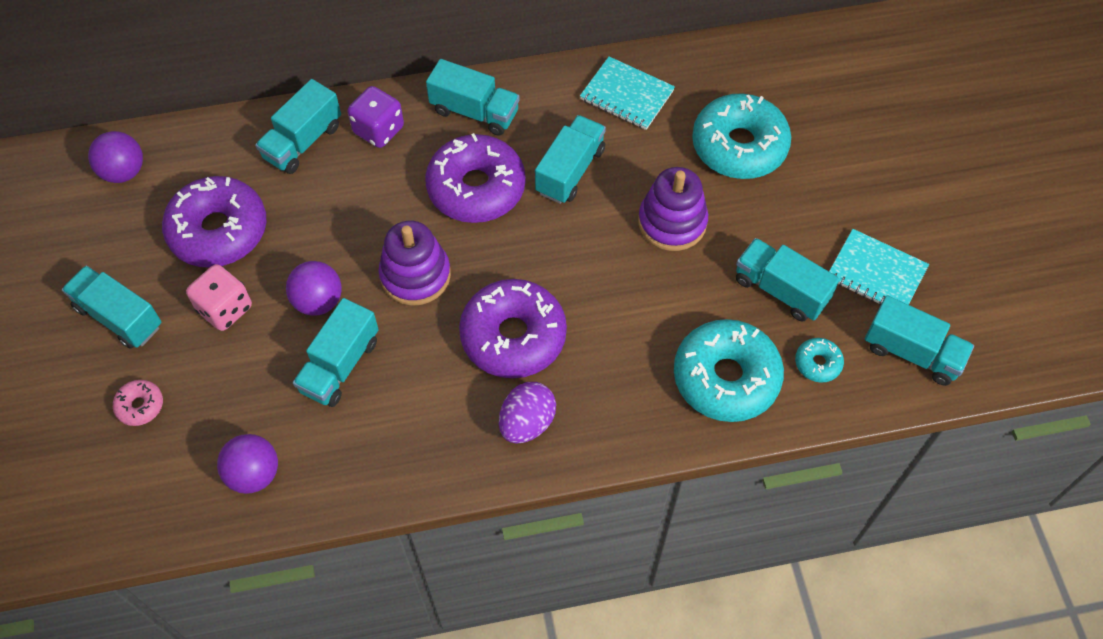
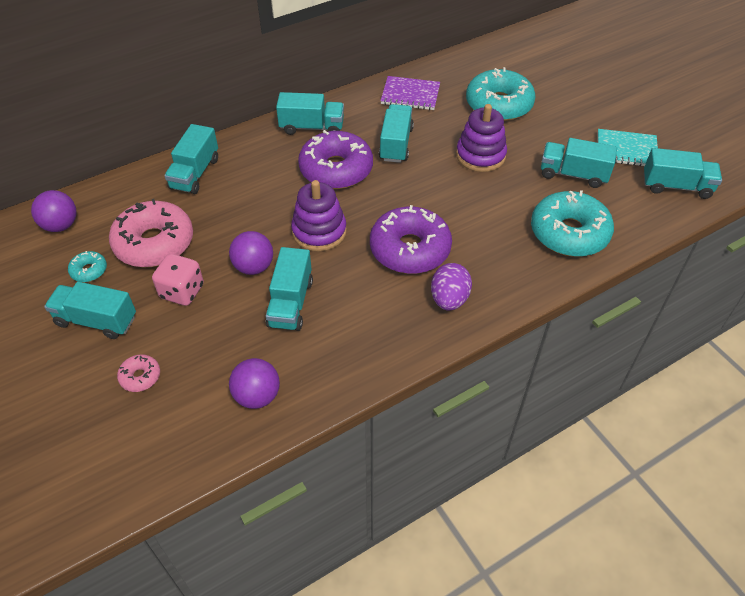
camera: 20 degrees left, 10 degrees down
purple donut [162,176,266,268] -> pink donut [109,199,193,267]
purple dice [348,86,404,148] -> none
turquoise notebook [580,56,675,130] -> purple notebook [380,76,440,110]
turquoise donut [795,338,844,383] -> turquoise donut moved to [68,251,107,282]

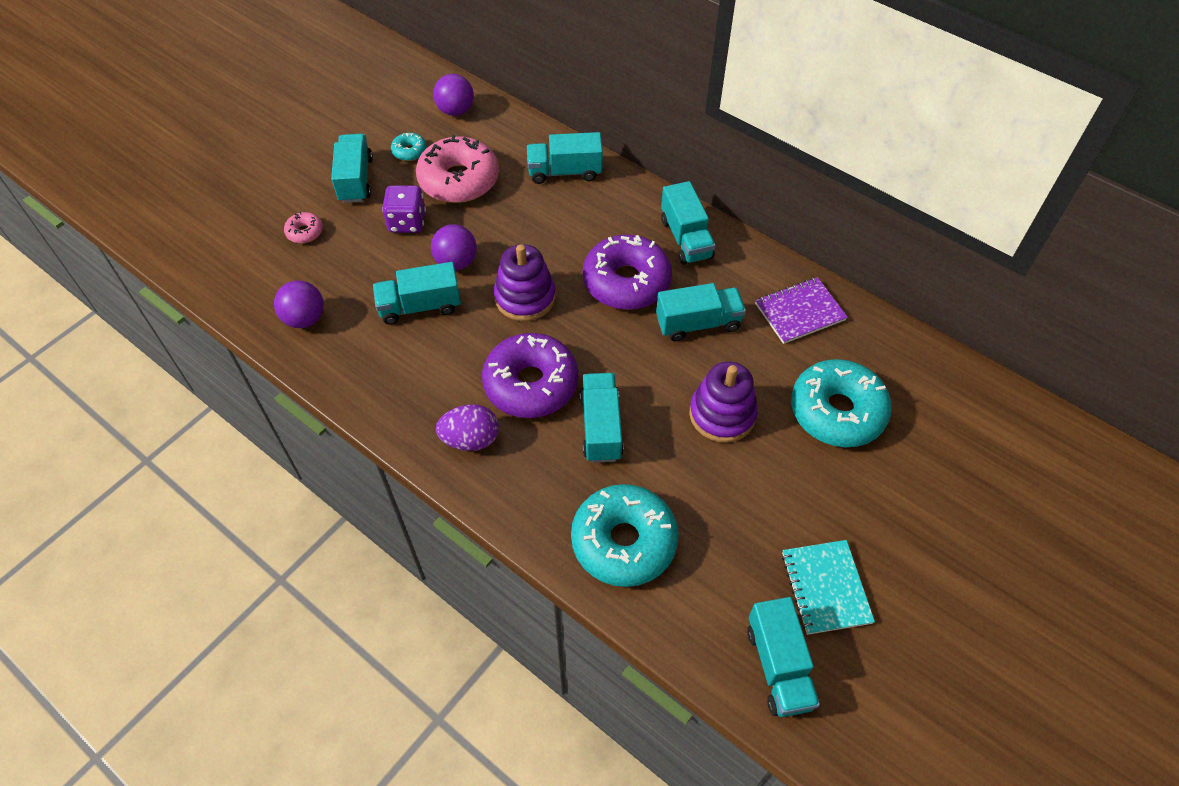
camera: 70 degrees right, 5 degrees up
pink dice [152,254,204,306] -> purple dice [382,185,426,233]
purple notebook [380,76,440,110] -> purple notebook turned 75 degrees clockwise [755,277,848,344]
turquoise truck [541,138,617,188] -> turquoise truck moved to [580,373,624,463]

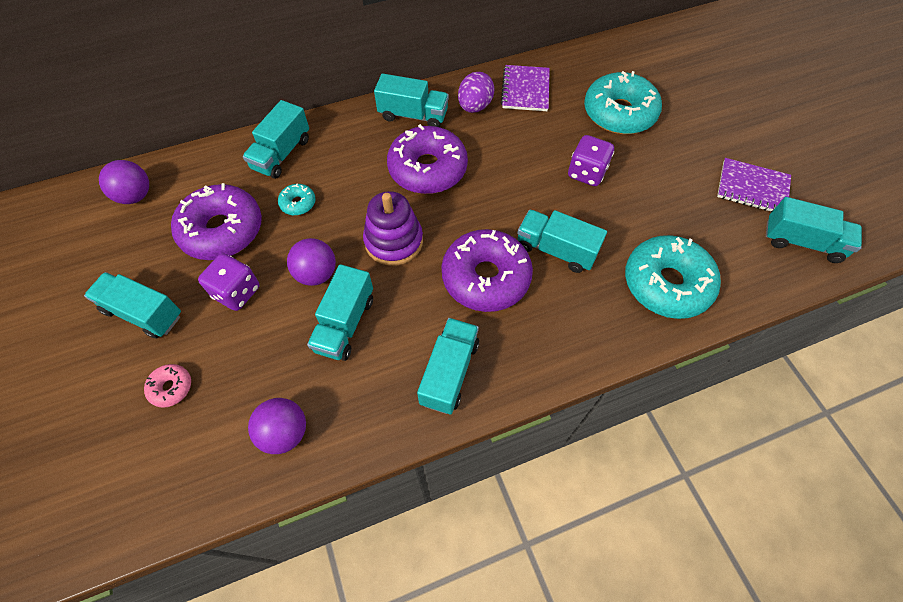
camera: 60 degrees left, 5 degrees up
turquoise donut [391,133,427,161] -> turquoise donut moved to [278,184,316,215]
pink donut [416,135,499,203] -> purple donut [171,183,262,260]
purple egg [436,404,499,451] -> purple egg moved to [458,72,495,113]
turquoise truck [656,283,746,341] -> turquoise truck moved to [417,318,479,414]
purple stacking toy [689,361,758,443] -> purple dice [568,135,614,186]
turquoise notebook [782,540,875,635] -> purple notebook [717,158,791,212]

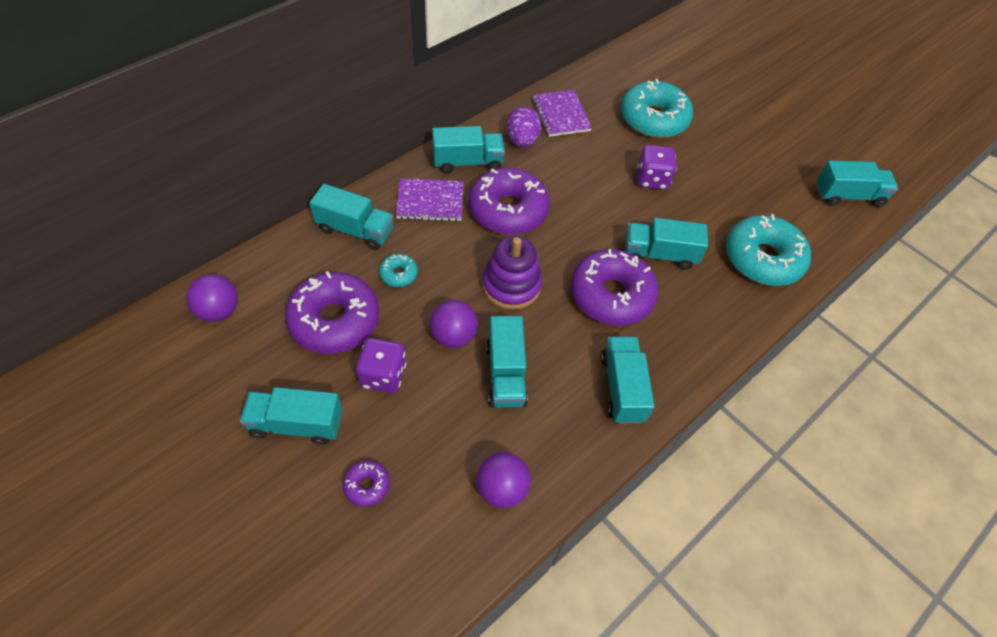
camera: 25 degrees left, 5 degrees down
pink donut [144,364,191,408] -> purple donut [342,461,390,507]
turquoise truck [243,100,309,179] -> turquoise truck turned 75 degrees counterclockwise [310,184,393,250]
purple notebook [717,158,791,212] -> purple notebook moved to [396,178,463,222]

